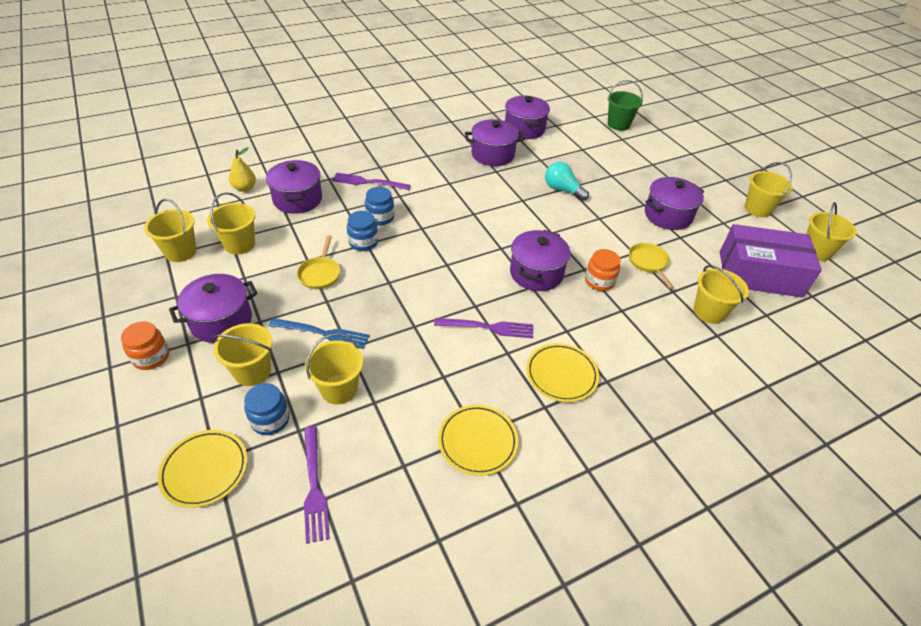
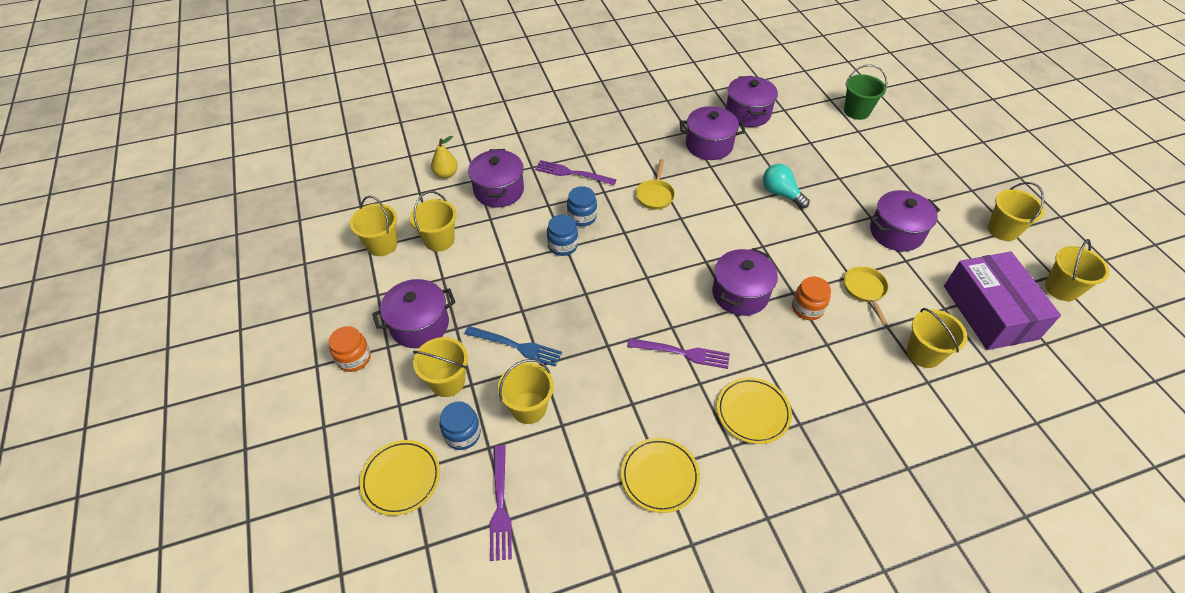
camera: 10 degrees right, 5 degrees up
yellow pan [297,235,340,289] -> yellow pan moved to [636,159,675,209]
purple box [720,224,822,298] -> purple box turned 60 degrees clockwise [944,252,1061,350]

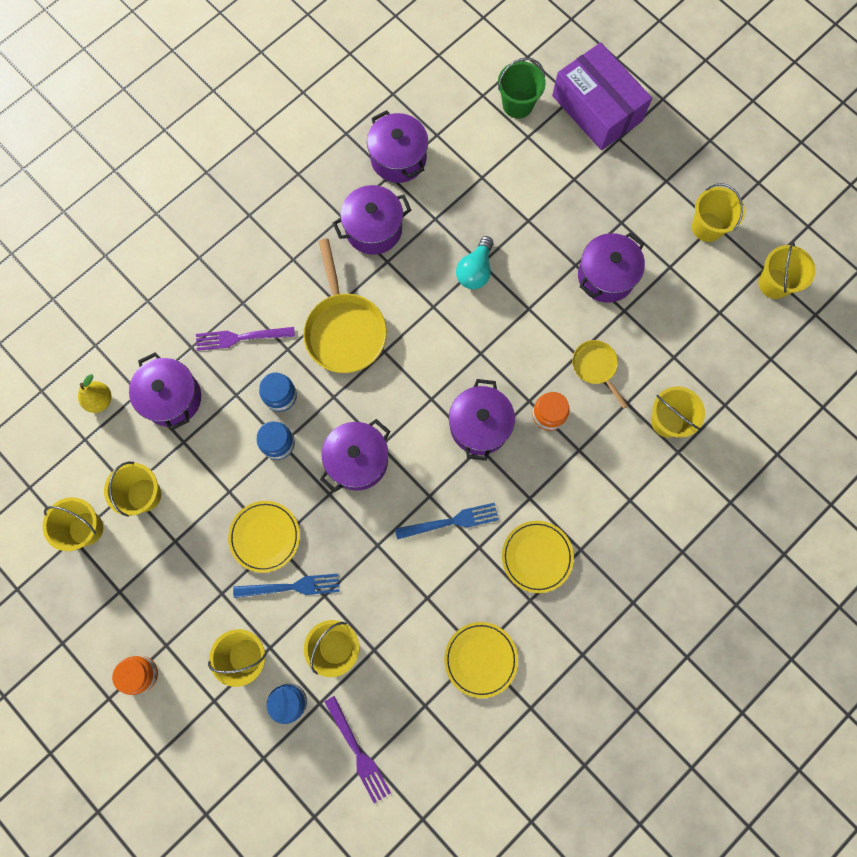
camera: 25 degrees left, 25 degrees up
yellow plate [360,440,440,516] -> yellow plate moved to [228,501,300,573]
purple pot [372,279,456,348] -> purple pot moved to [320,419,390,492]
purple fork [627,338,730,369] -> blue fork [395,503,499,540]
yellow pan [636,159,675,209] -> yellow pan [303,239,387,373], size x1.83
turquoise light bulb [763,164,810,209] -> turquoise light bulb turned 90 degrees counterclockwise [456,236,493,289]
purple box [944,252,1061,350] -> purple box moved to [552,42,652,150]

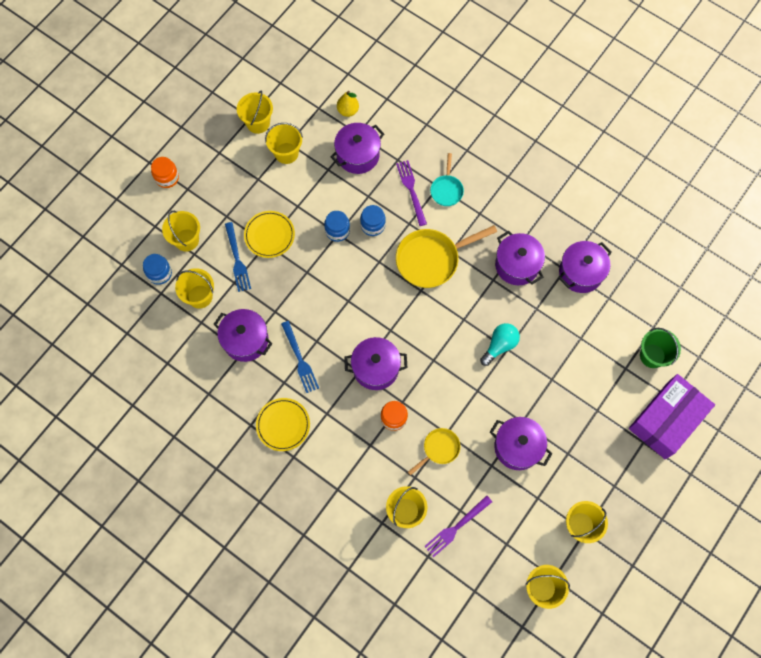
camera: 80 degrees right, 5 degrees down
purple pot [320,419,390,492] -> purple pot moved to [214,309,273,362]
purple fork [325,696,391,803] -> purple fork moved to [424,495,492,557]
yellow plate [444,622,518,698] -> none
turquoise light bulb [456,236,493,289] -> turquoise light bulb turned 120 degrees clockwise [480,323,520,366]
none -> turquoise pan [430,153,464,206]

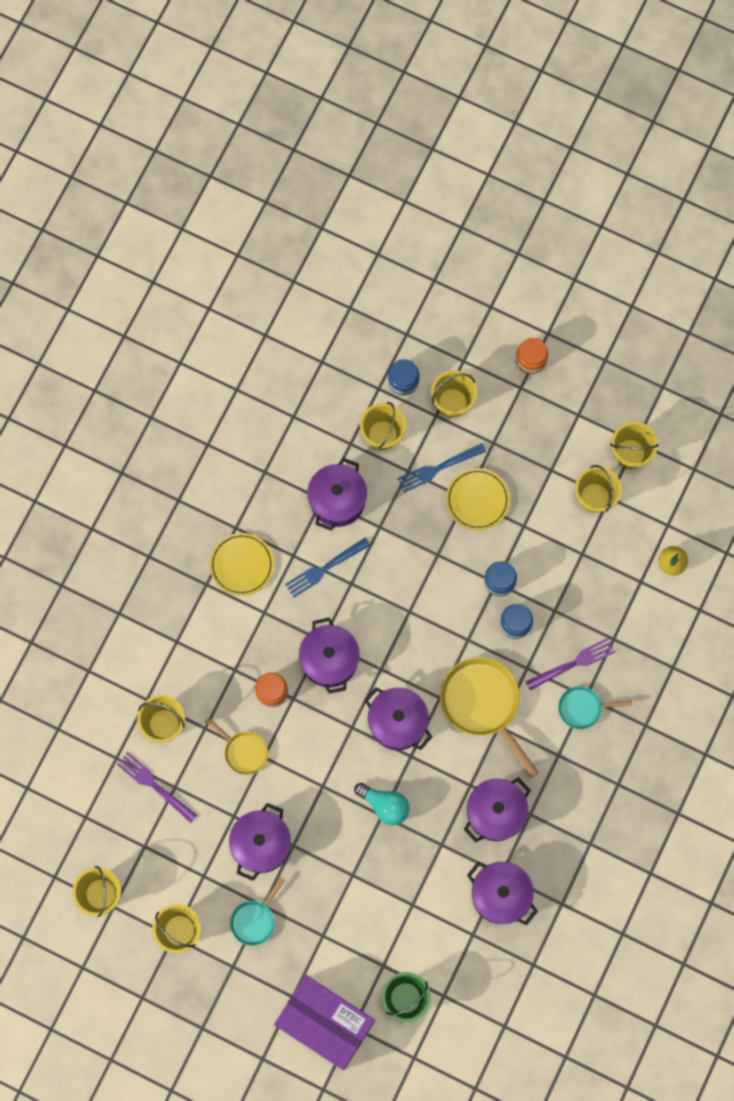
camera: 80 degrees right, 5 degrees up
purple pot [331,123,384,174] -> purple pot moved to [364,687,432,750]
none -> turquoise pan [230,877,285,946]

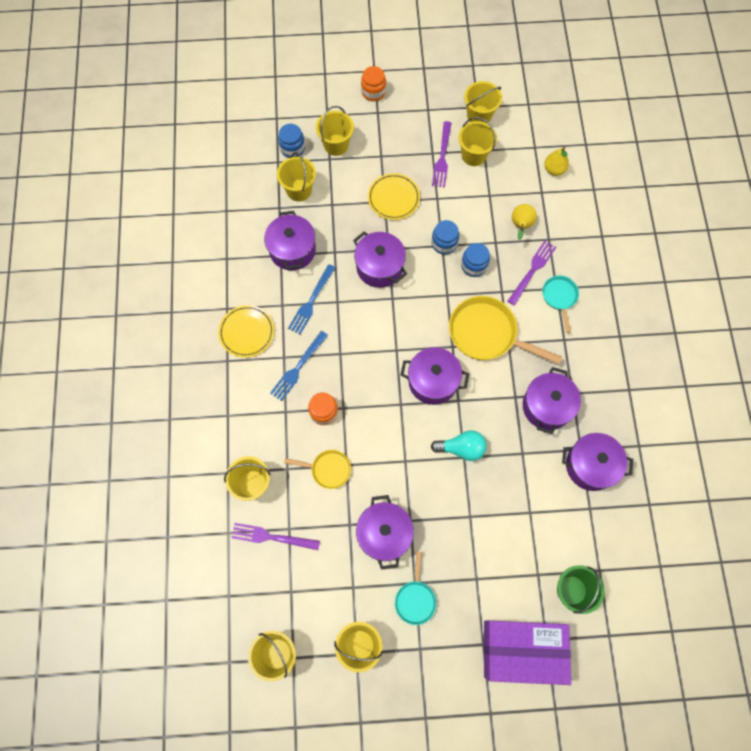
camera: 30 degrees left, 5 degrees down
purple pot [299,617,360,694] -> purple pot moved to [353,232,407,288]
blue fork [397,443,486,493] -> blue fork moved to [270,331,328,401]
turquoise pan [558,686,633,729] -> turquoise pan turned 120 degrees clockwise [542,276,579,333]
none -> purple fork [432,121,451,188]
none -> yellow pear [512,204,537,240]

